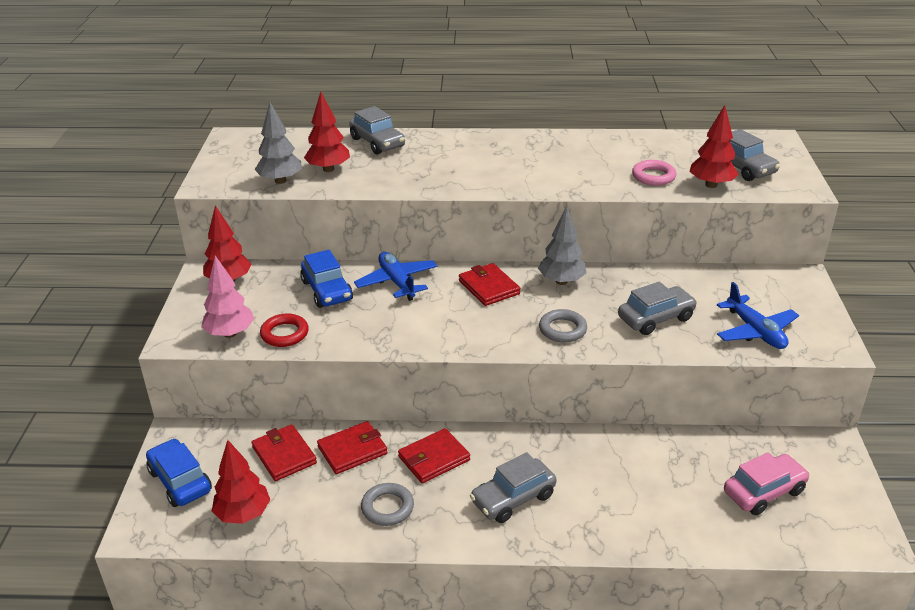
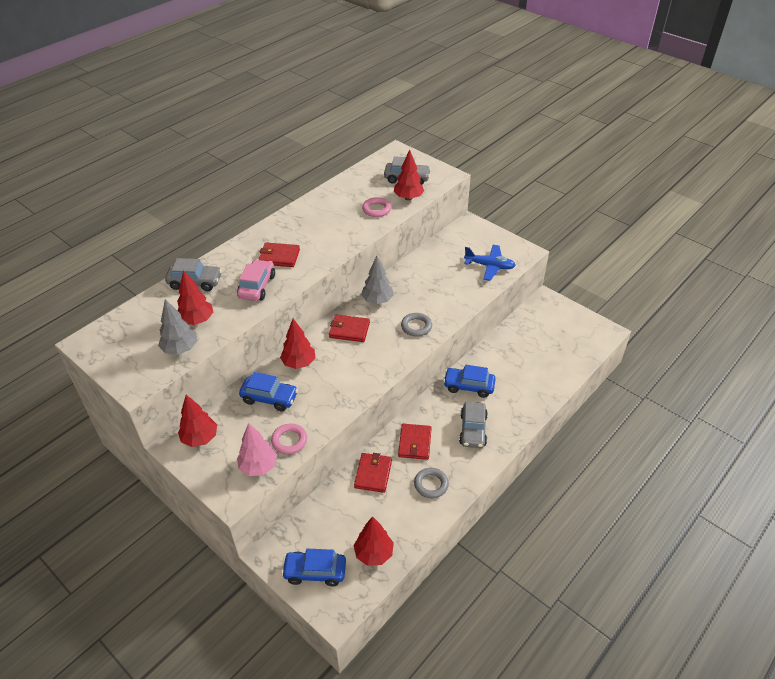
camera: 50 degrees left, 10 degrees up
red wallet [251,424,317,481] -> red wallet moved to [258,242,300,267]
red ring [260,313,309,347] -> pink ring [271,424,307,454]
blue plane [354,252,437,301] -> red tree [280,319,315,369]
grey car [618,282,697,335] -> none
pink car [724,452,810,515] -> pink car moved to [237,259,275,301]
none -> blue car [443,365,496,398]

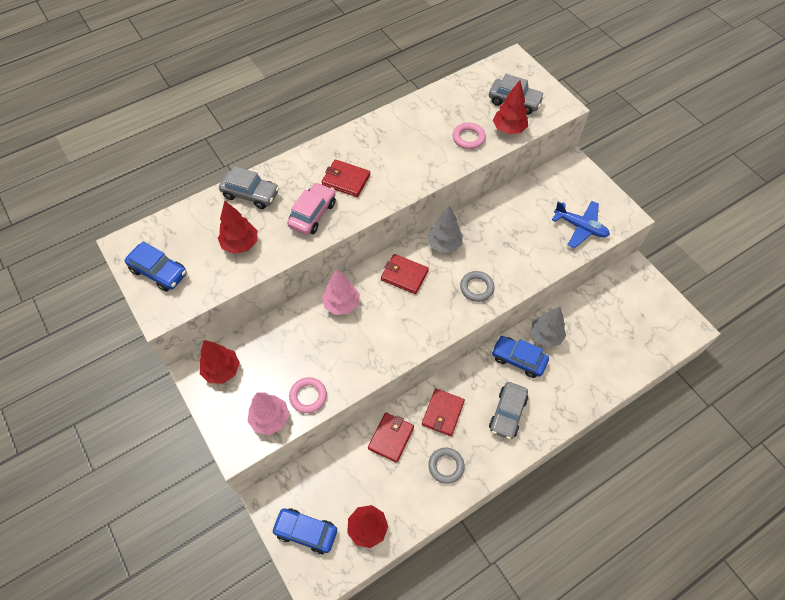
camera: 15 degrees right, 15 degrees up
grey tree [158,299,198,355] -> grey tree moved to [530,307,566,348]
blue car [239,372,298,411] -> blue car moved to [125,242,187,292]
red tree [280,319,315,369] -> pink tree [322,269,360,315]

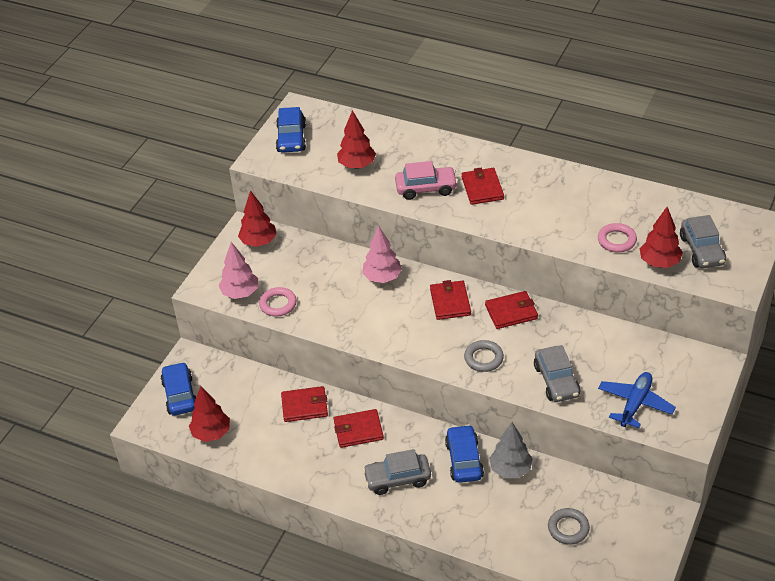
camera: 60 degrees right, 15 degrees down
grey car [219,166,279,209] -> grey car moved to [534,345,580,402]
grey tree [427,205,463,253] -> red wallet [485,291,538,329]
grey ring [428,448,464,484] -> grey ring moved to [548,508,590,545]
blue plane [552,201,610,248] -> blue plane turned 150 degrees counterclockwise [598,372,676,428]

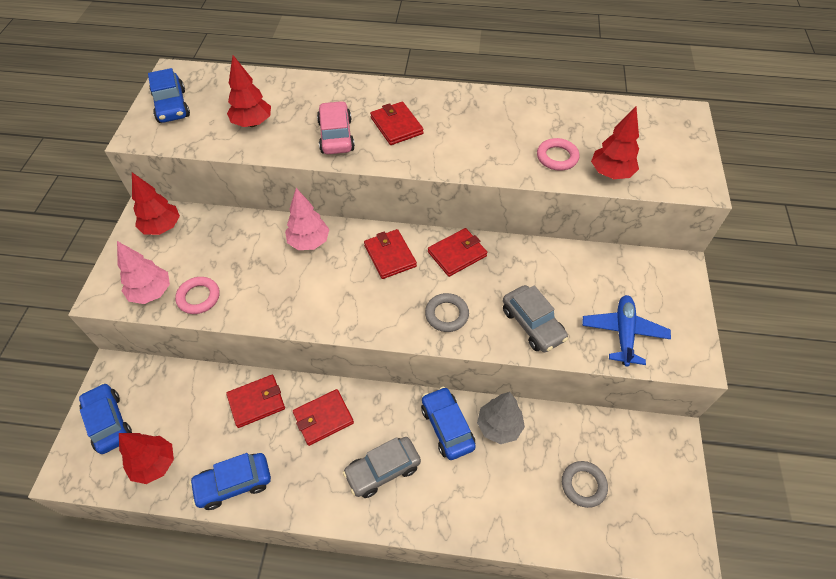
camera: 20 degrees left, 10 degrees up
pink car [395,161,458,200] -> pink car turned 75 degrees counterclockwise [317,101,355,154]
grey car [680,215,726,268] -> none
none -> blue car [189,453,271,510]

